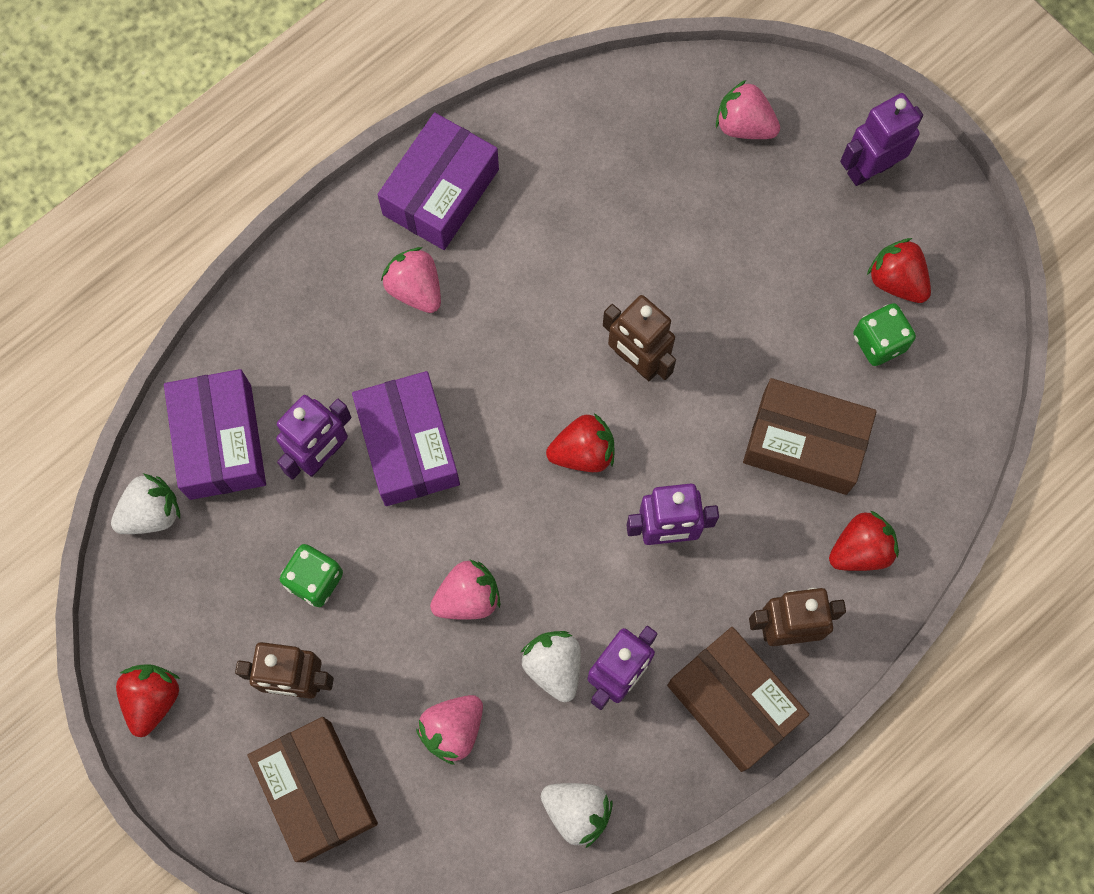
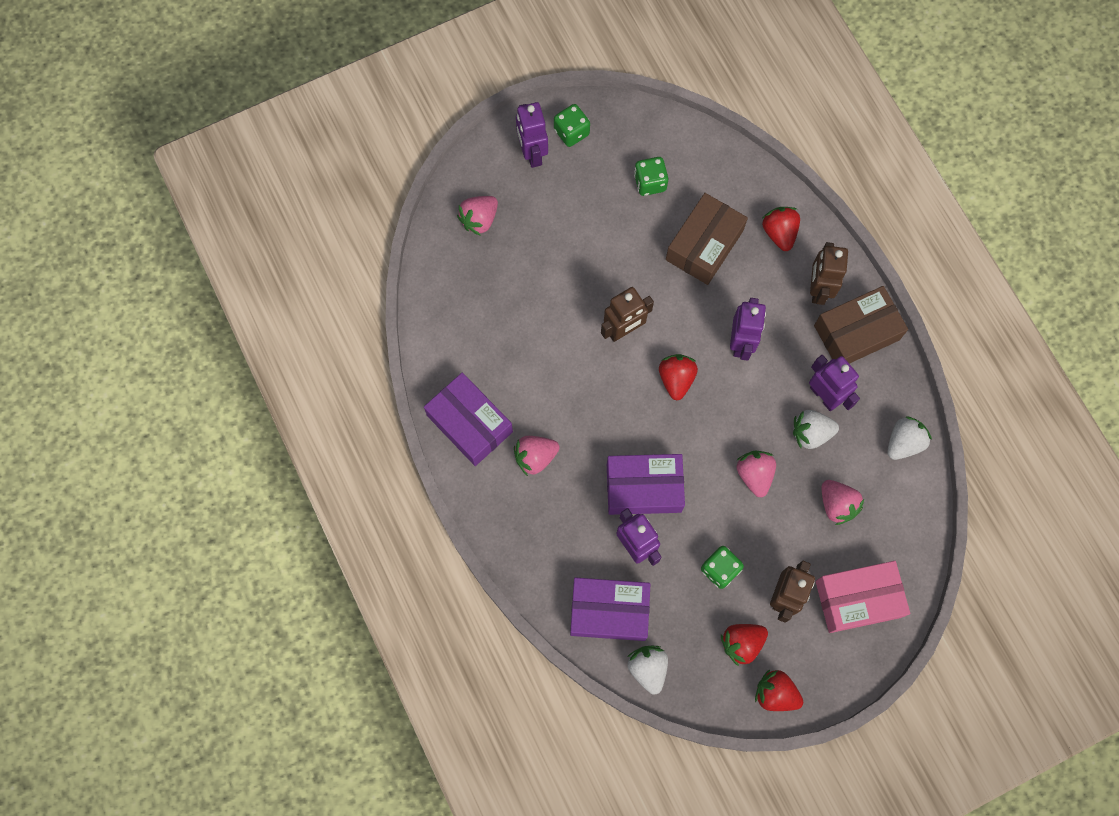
camera: 75 degrees left, 0 degrees up
brown box [248,717,378,862] -> pink box [816,561,910,633]
red strawberry [867,238,931,303] -> red strawberry moved to [721,624,768,666]
none -> green dice [554,104,590,147]

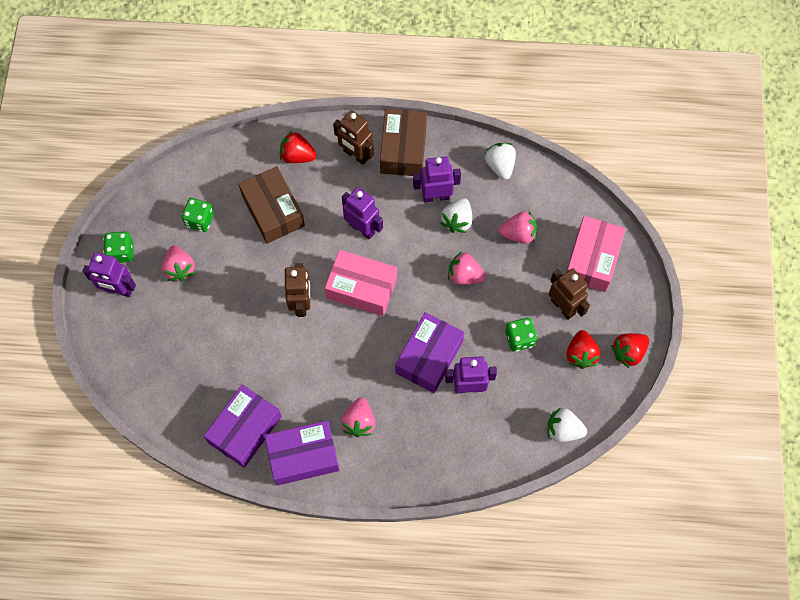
camera: 60 degrees left, 5 degrees down
pink strawberry [457,196,498,236] -> pink strawberry moved to [162,246,195,282]
purple box [570,577,651,641] -> purple box moved to [204,385,282,468]
red strawberry [659,354,698,400] -> pink box [325,250,397,316]

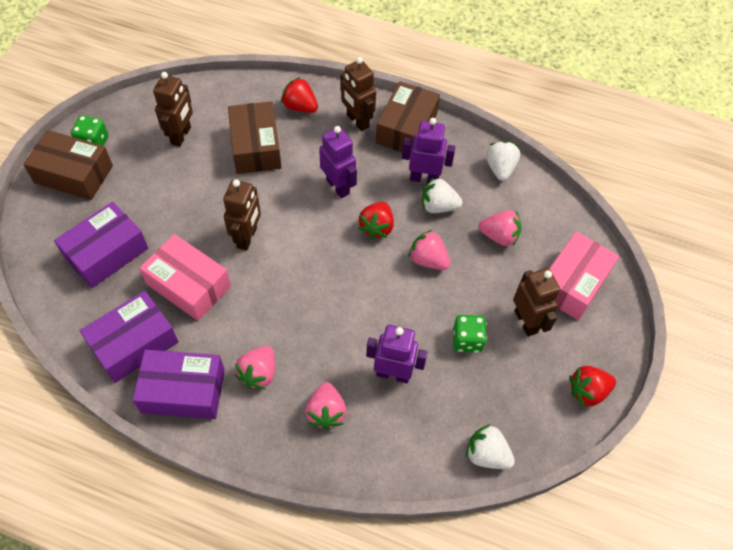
camera: 15 degrees right, 10 degrees down
purple robot [83,252,136,297] -> brown box [23,130,113,200]
pink strawberry [162,246,195,282] -> pink strawberry moved to [305,382,347,430]
green dice [181,198,214,232] -> brown robot [153,72,193,147]
pink box [325,250,397,316] -> pink box moved to [139,234,231,321]
purple box [395,312,464,393] -> purple box moved to [54,202,148,288]
white strawberry [441,198,472,233] -> white strawberry turned 60 degrees clockwise [422,177,463,213]
red strawberry [567,330,600,369] -> red strawberry moved to [358,202,394,239]

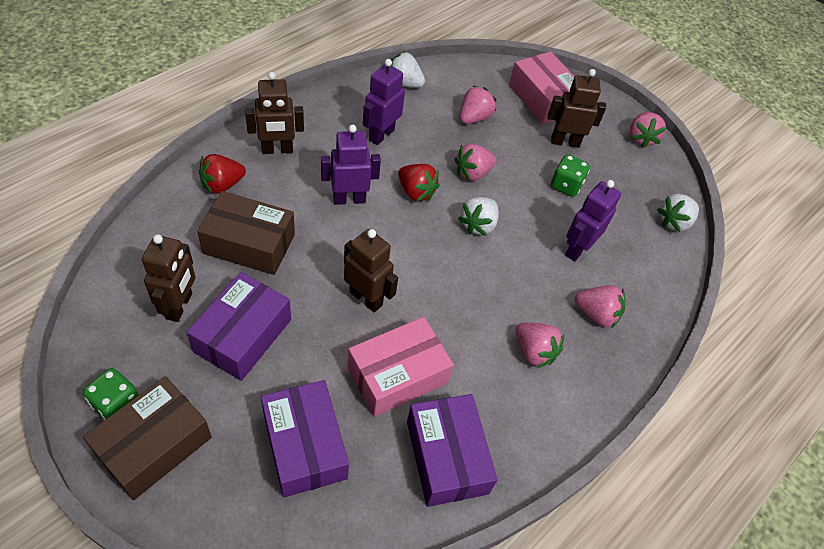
camera: 70 degrees left, 5 degrees down
purple box [133,349,225,419] -> purple box moved to [187,272,291,381]
brown robot [153,72,193,147] -> brown robot turned 60 degrees clockwise [142,234,195,322]
brown box [376,81,440,155] -> none
white strawberry [422,177,463,213] -> white strawberry moved to [458,197,499,236]
red strawberry [569,366,616,407] -> pink strawberry [630,112,666,148]

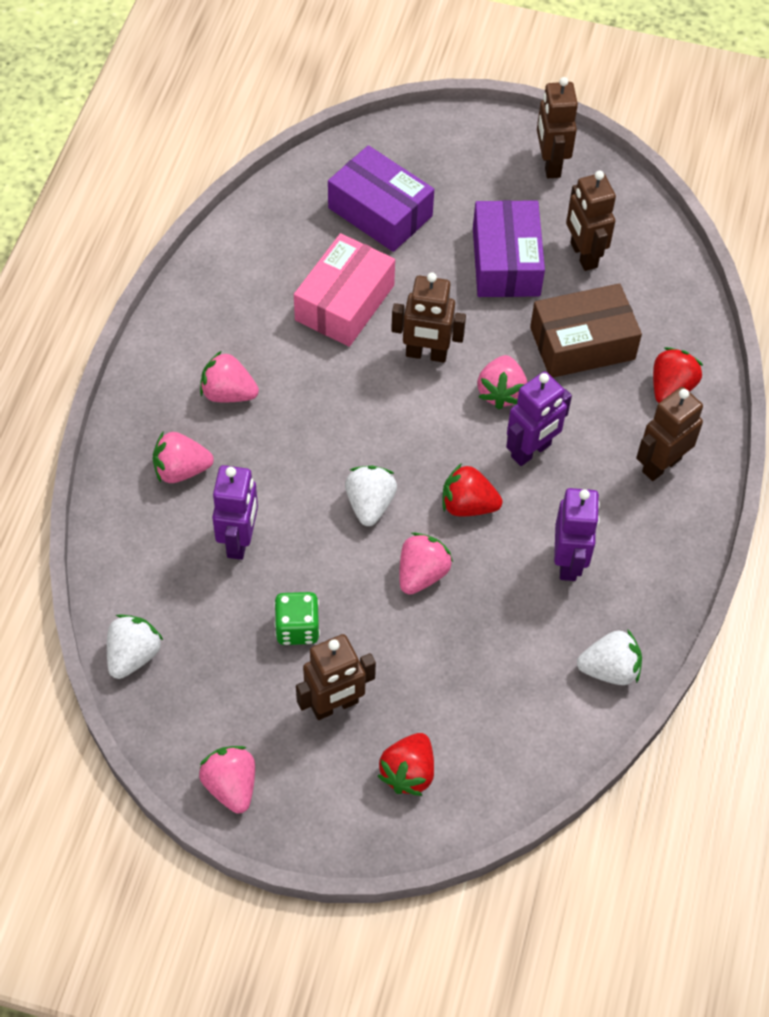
camera: 155 degrees right, 5 degrees up
green dice [83,368,139,420] -> brown robot [537,77,578,178]
brown box [83,376,212,500] -> none
purple box [407,394,498,507] -> none
pink strawberry [460,86,497,124] -> pink strawberry moved to [477,355,527,410]
pink box [509,51,575,124] -> red strawberry [378,733,434,796]

